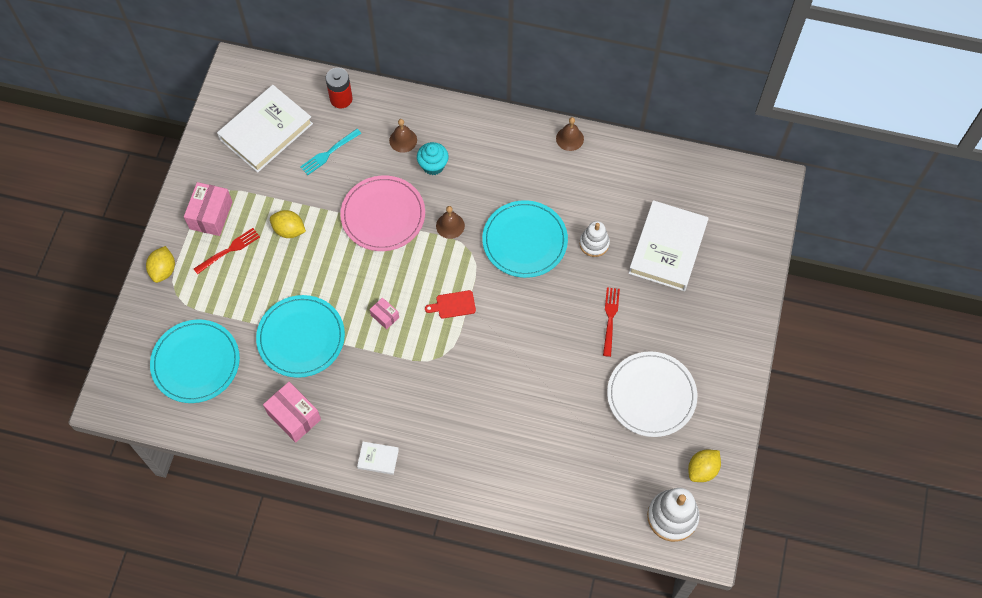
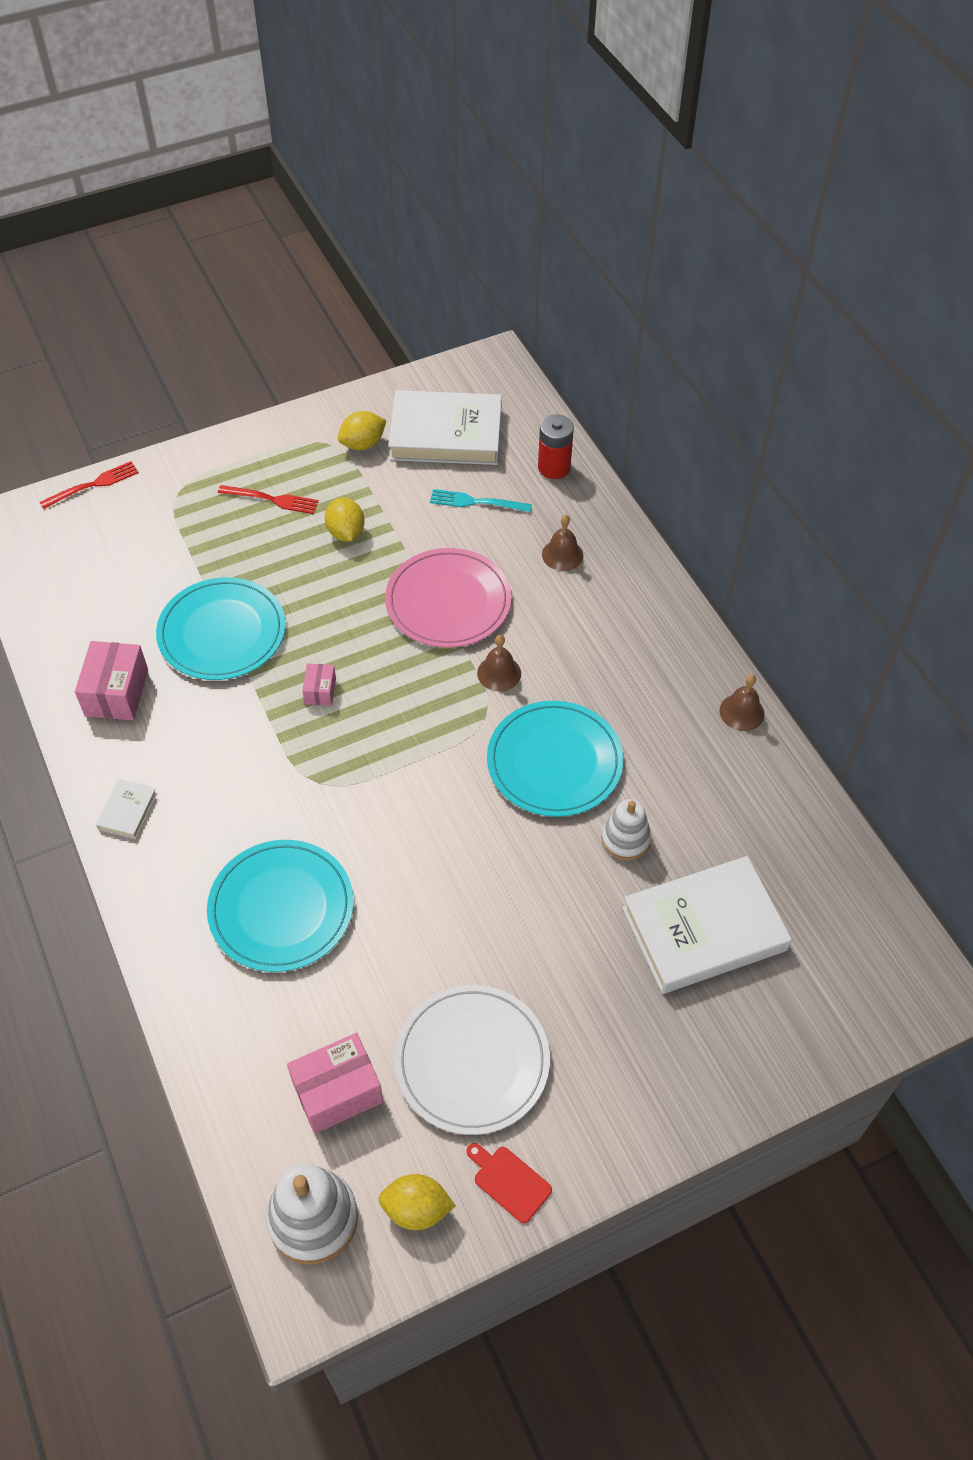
camera: 50 degrees right, 10 degrees down
yellow lemon [146,246,175,283] -> yellow lemon moved to [338,411,387,450]
turquoise plate [150,319,240,403] -> turquoise plate moved to [207,840,354,972]
pink box [184,182,232,236] -> pink box moved to [287,1033,383,1134]
white book [357,442,399,475] -> white book turned 45 degrees clockwise [96,779,157,839]
turquoise cupcake [417,142,449,175] -> none
red cutting board [425,290,476,319] -> red cutting board moved to [467,1143,552,1223]
red fork [603,288,620,357] -> red fork moved to [39,461,139,509]

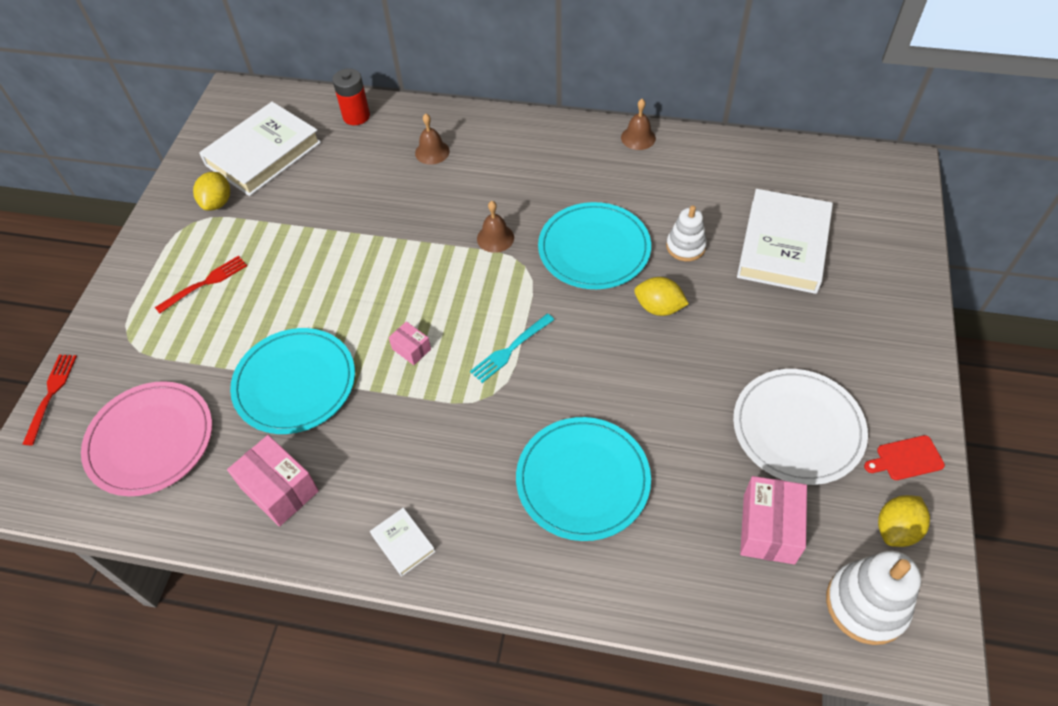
camera: 50 degrees left, 0 degrees up
yellow lemon [325,497,365,542] -> yellow lemon moved to [634,277,689,316]
pink plate [385,548,512,648] -> pink plate moved to [81,381,212,496]
turquoise fork [430,489,532,512] -> turquoise fork moved to [470,313,554,383]

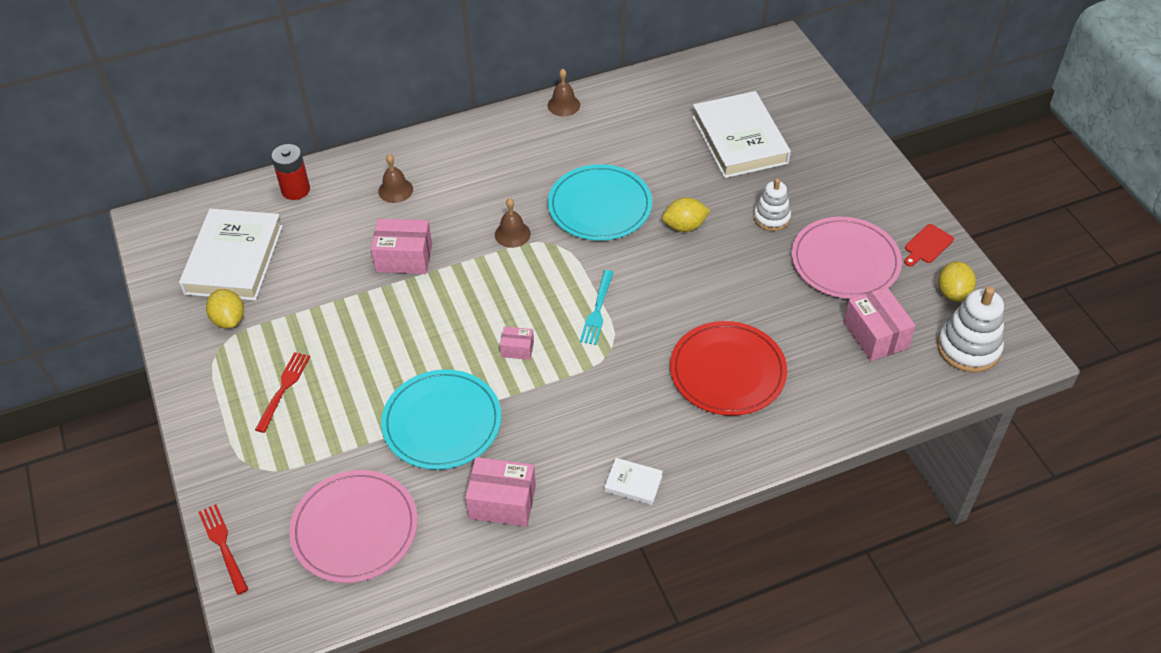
camera: 35 degrees left, 5 degrees down
turquoise plate [516,417,651,541] -> red plate [670,321,787,416]
white stacking toy [666,206,707,261] -> white stacking toy moved to [753,178,791,231]
white plate [733,369,868,485] -> pink plate [792,217,902,299]
none -> pink box [371,219,432,274]

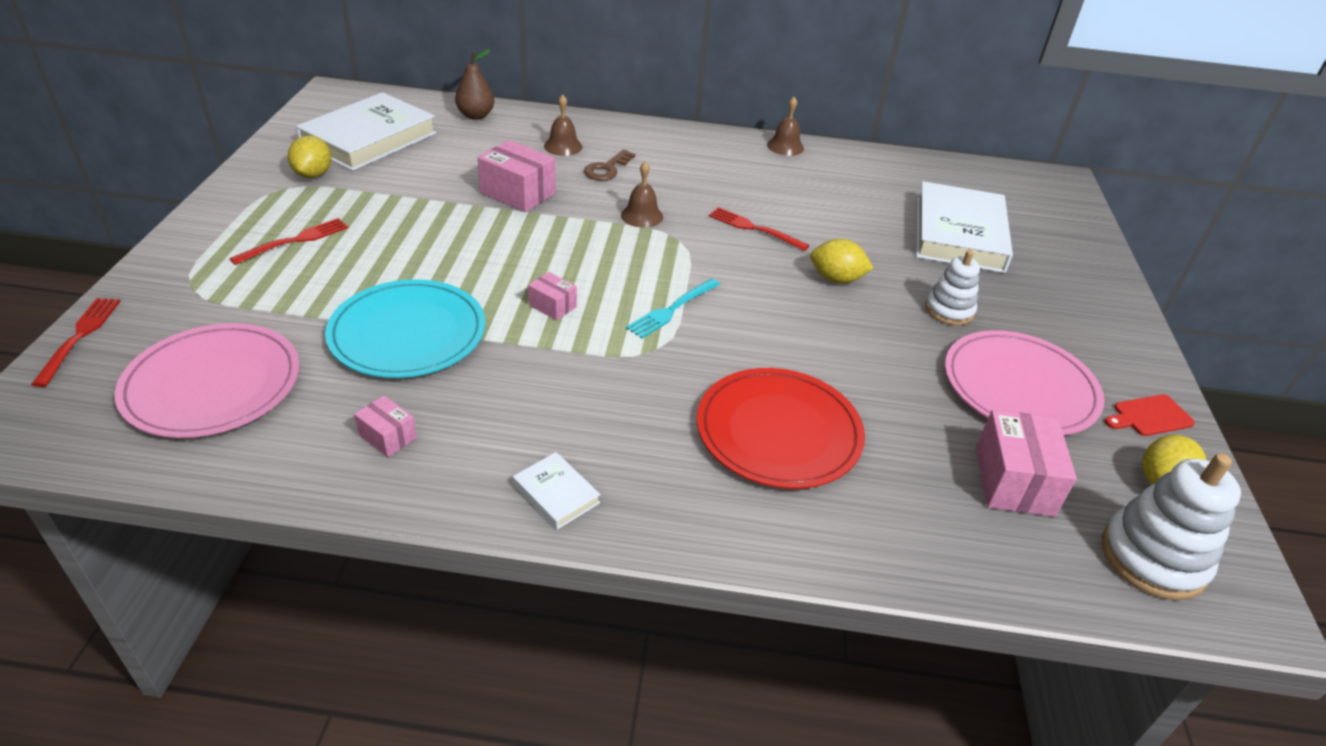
camera: 25 degrees right, 10 degrees down
red battery [271,144,310,200] -> brown pear [455,49,494,120]
pink box [465,457,536,526] -> pink box [354,396,417,457], size x0.54
turquoise plate [548,164,652,241] -> red fork [709,207,809,251]
none -> brown key [584,149,635,181]

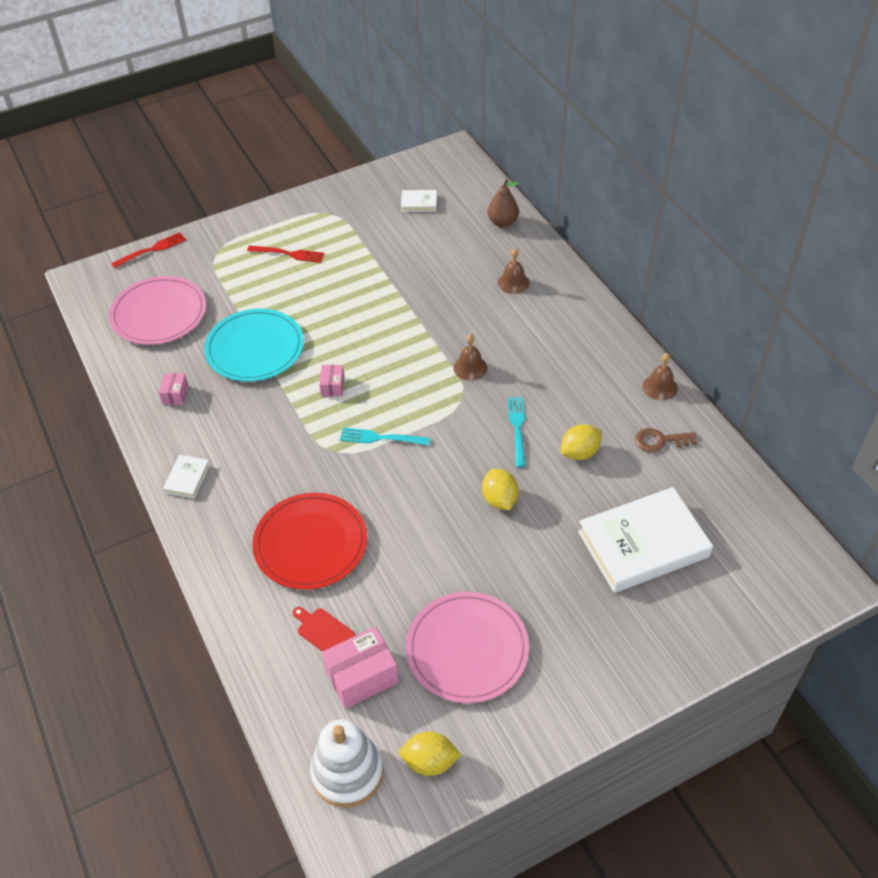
camera: 60 degrees right, 10 degrees up
yellow lemon [288,135,331,178] -> yellow lemon moved to [561,424,602,460]
white book [296,92,437,171] -> white book [401,190,437,212], size x0.43
pink box [478,140,556,212] -> none
brown key [584,149,635,181] -> brown key moved to [635,428,697,452]
red fork [709,207,809,251] -> turquoise fork [508,397,526,467]
white stacking toy [925,250,980,326] -> none
red cutting board [1105,394,1195,436] -> red cutting board moved to [293,607,355,651]

